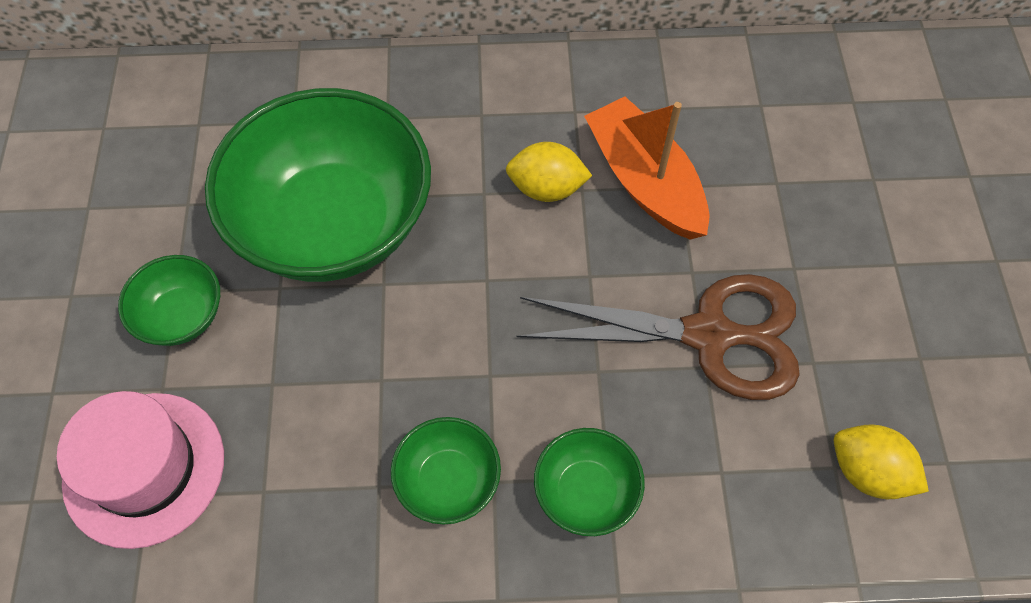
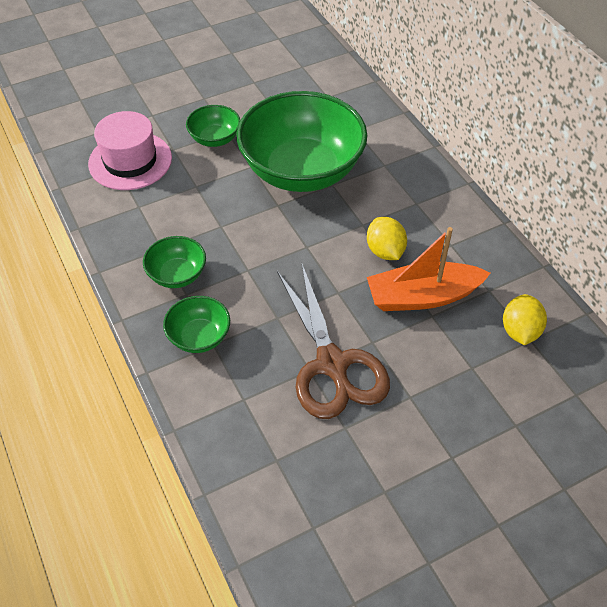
camera: 65 degrees right, 10 degrees down
orange boat [584,97,710,240] -> orange boat turned 135 degrees counterclockwise [367,227,490,311]
yellow lemon [834,424,929,499] -> yellow lemon moved to [503,294,547,345]

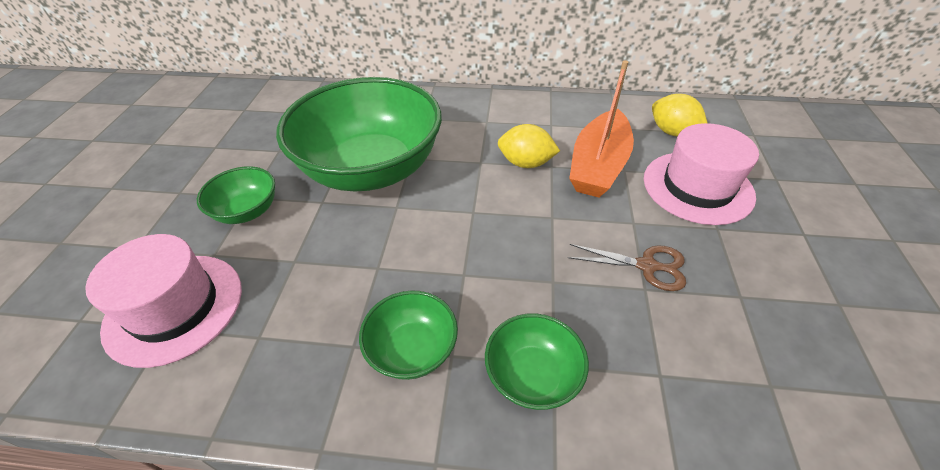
camera: 55 degrees left, 5 degrees down
brown scissors [277,264,390,419] -> brown scissors [568,244,686,291], size x0.50
none -> pink hat [644,123,759,225]

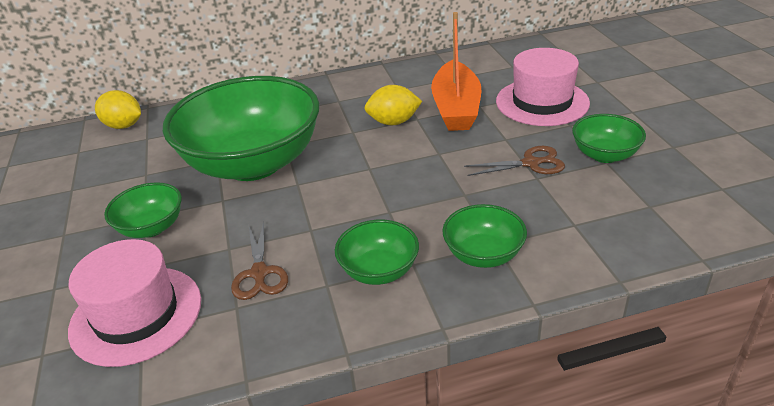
camera: 20 degrees left, 10 degrees down
yellow lemon [652,94,707,136] -> yellow lemon moved to [95,90,141,129]
none -> brown scissors [231,222,288,300]
none -> green bowl [572,114,646,163]

